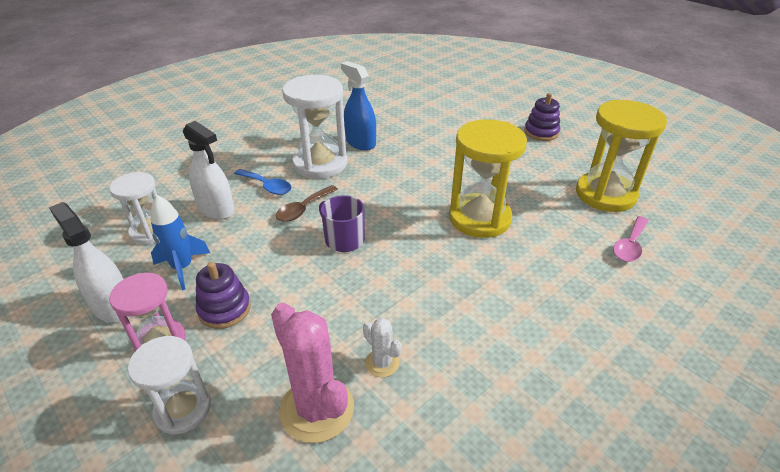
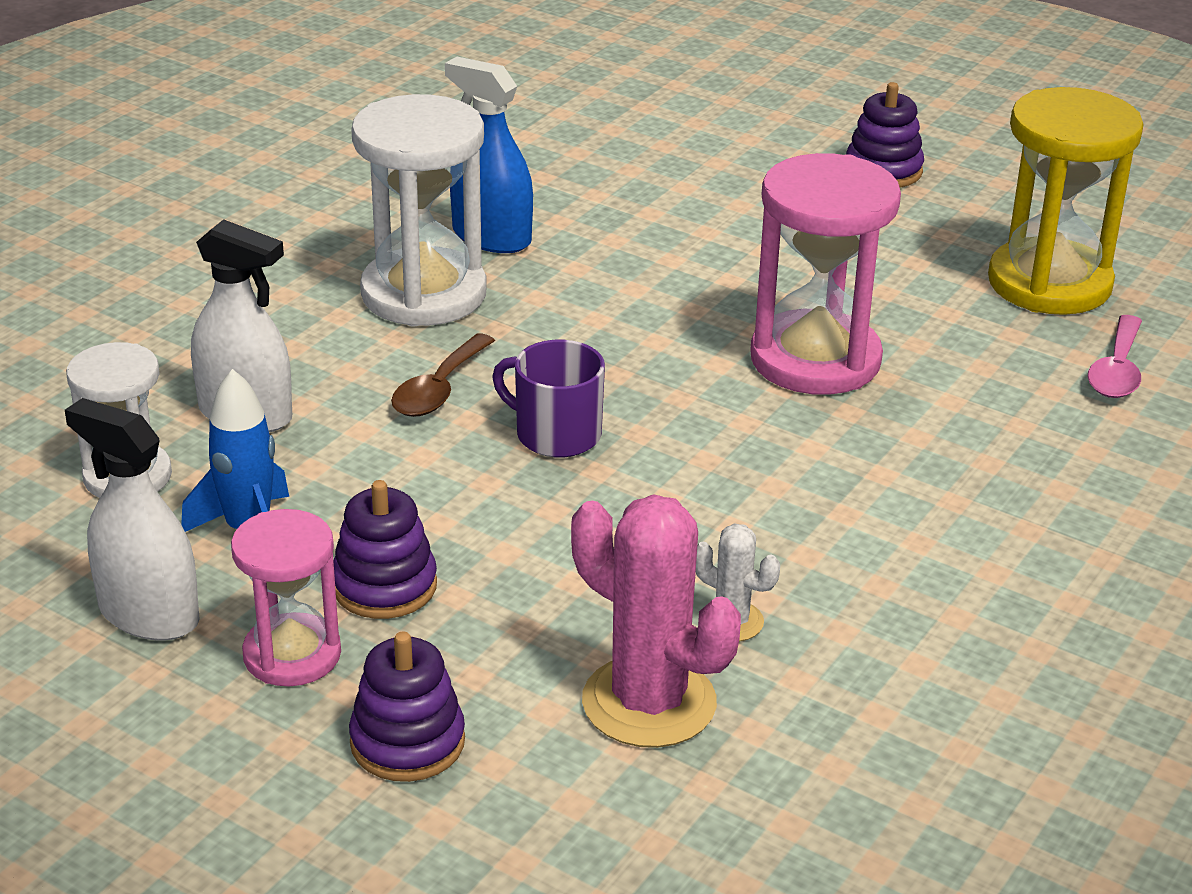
camera: 15 degrees left, 5 degrees down
white hourglass [128,336,211,434] -> purple stacking toy [349,631,465,782]
blue spoon [234,169,292,195] -> none
yellow hourglass [449,120,527,238] -> pink hourglass [750,153,901,395]

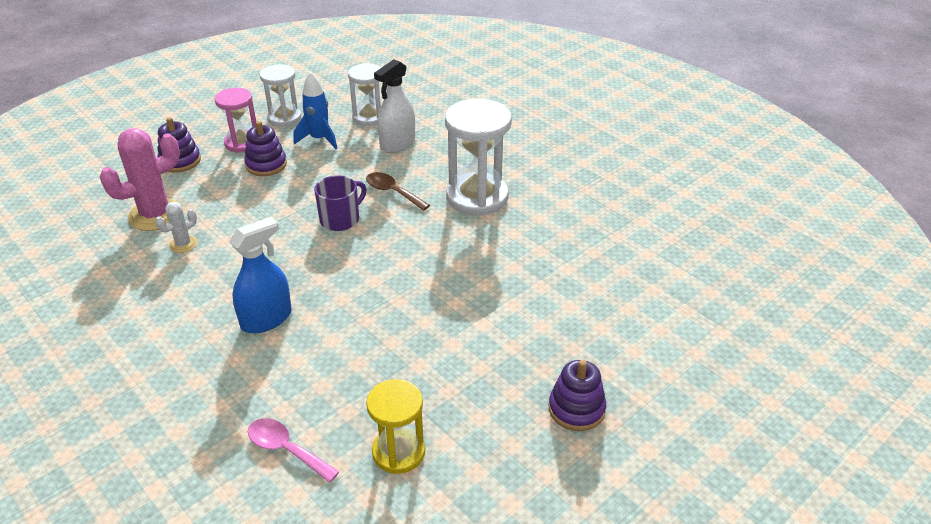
camera: 105 degrees right, 5 degrees up
white spray bottle [65,398,200,640] -> white hourglass [260,64,301,127]
blue spray bottle [445,57,533,253] -> blue spray bottle moved to [229,217,292,333]
pink hourglass [750,153,901,395] -> none
yellow hourglass [988,87,1144,315] -> yellow hourglass [366,379,425,474], size x0.61

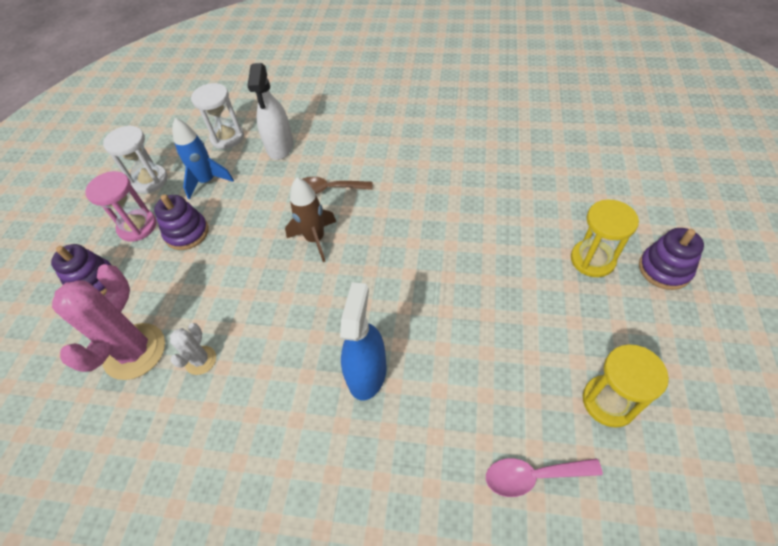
camera: 35 degrees left, 15 degrees up
purple mug [314,175,366,231] -> brown rocket [285,177,336,262]
white hourglass [445,99,512,216] -> none
none -> yellow hourglass [571,200,639,277]

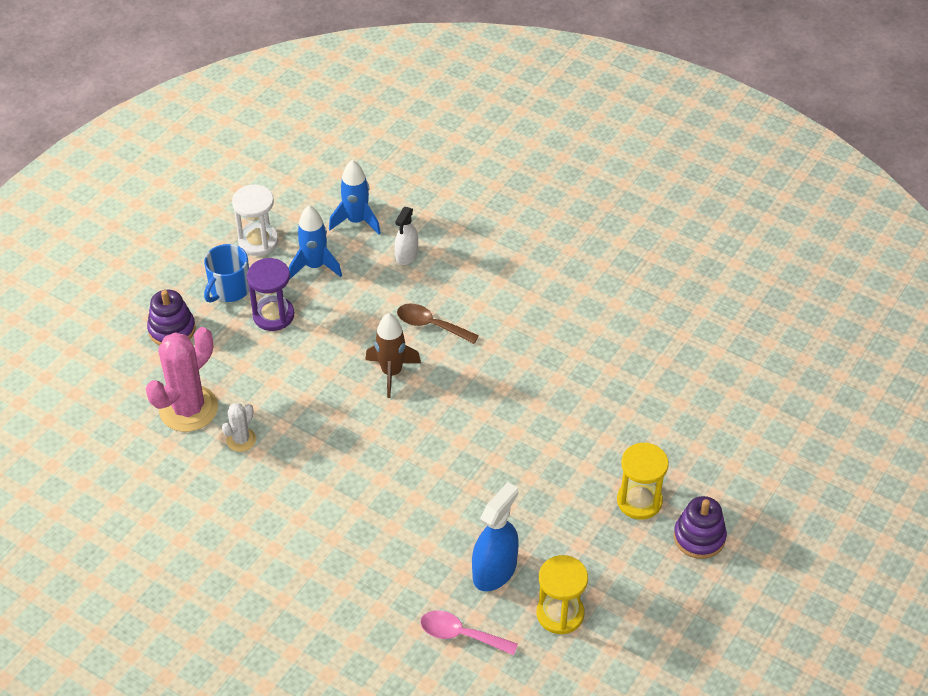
camera: 20 degrees right, 5 degrees down
pink hourglass [85,171,157,242] -> blue mug [204,244,249,303]
purple stacking toy [154,194,208,250] -> purple hourglass [247,258,294,331]
white hourglass [191,83,244,149] -> blue rocket [329,160,381,235]
white spray bottle [247,63,293,160] -> white spray bottle [395,207,418,265], size x0.63
blue spray bottle [340,282,387,400] -> blue spray bottle moved to [472,482,519,591]

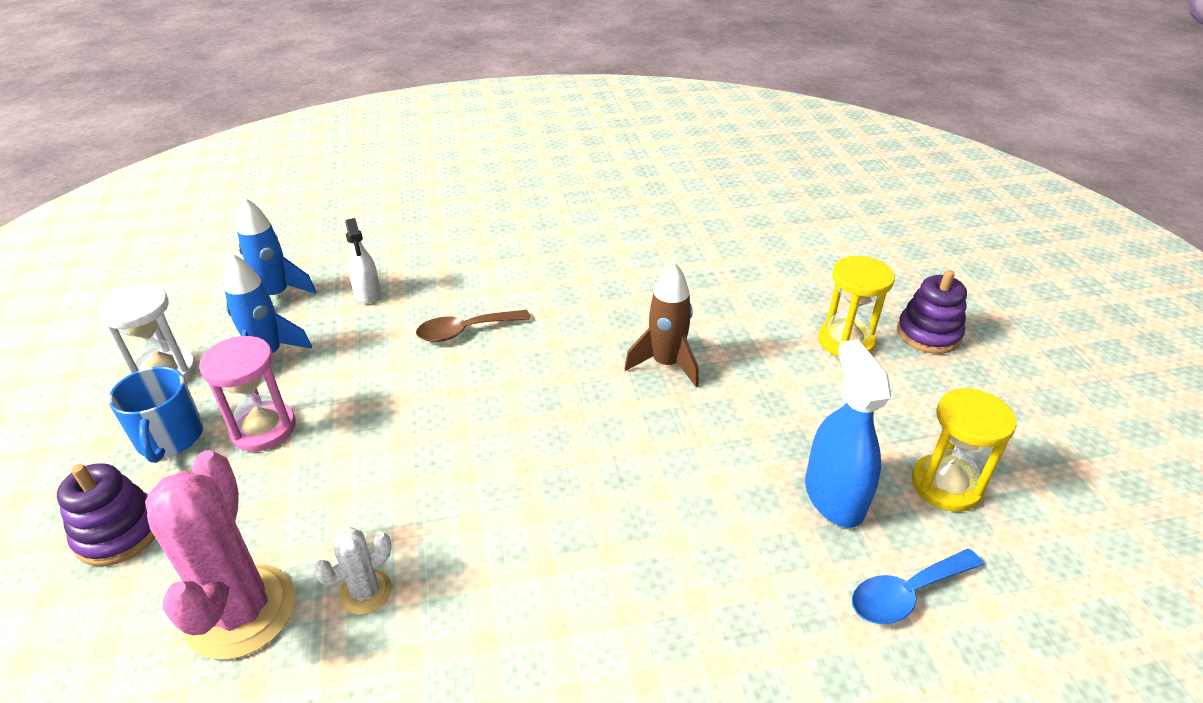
camera: 45 degrees left, 10 degrees down
white cactus [222,403,256,452] -> white cactus turned 60 degrees clockwise [313,527,392,615]
purple hourglass [247,258,294,331] -> pink hourglass [199,336,296,451]
brown rocket [365,313,421,398] -> brown rocket moved to [624,261,699,387]
pink spoon [420,610,518,655] -> blue spoon [852,549,984,624]

